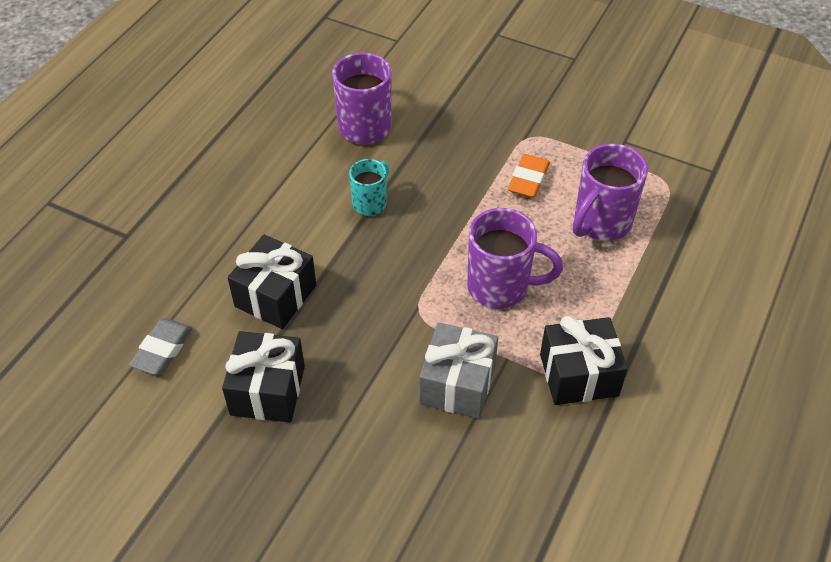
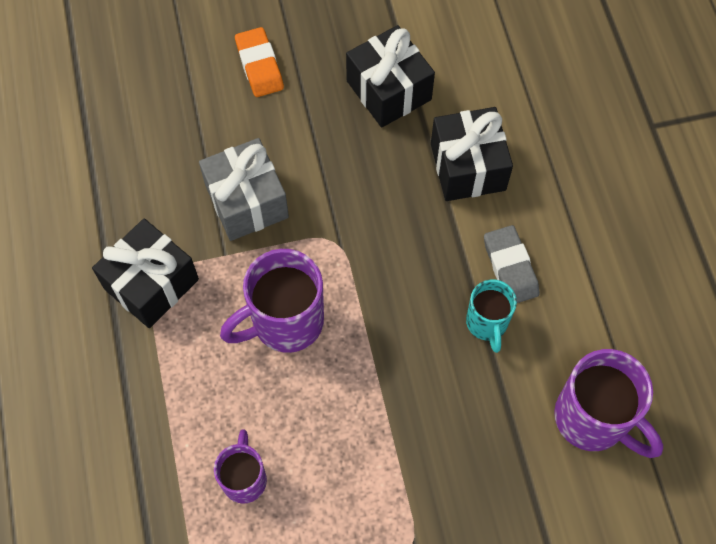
camera: 140 degrees right, 15 degrees up
grey eraser [129,318,193,375] -> grey eraser moved to [484,225,540,303]
orange eraser [508,154,550,198] -> orange eraser moved to [235,27,284,97]
purple mug [573,143,648,241] -> purple mug [214,430,267,504], size x0.60

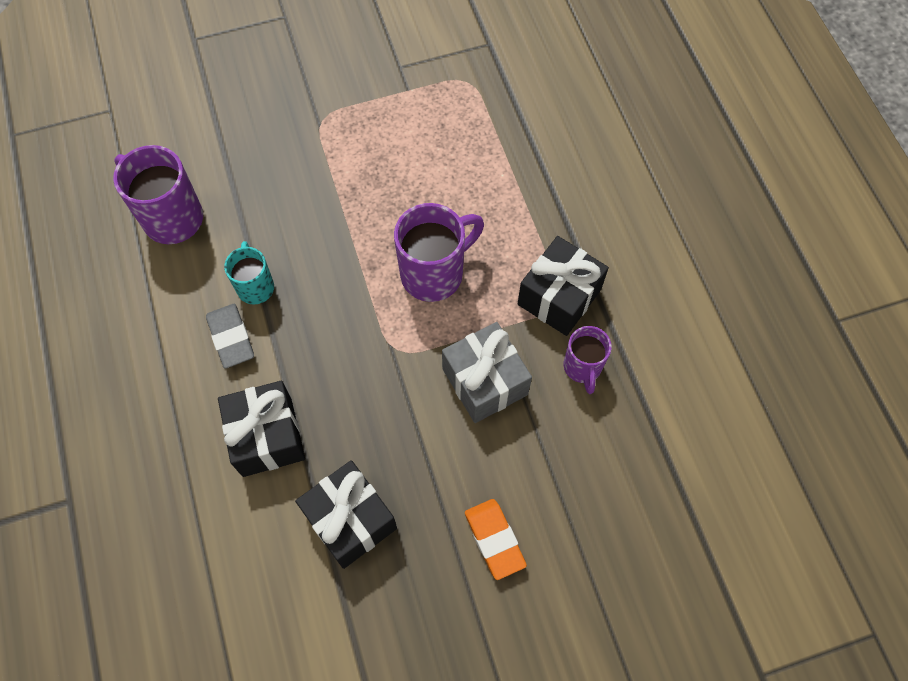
camera: 175 degrees right, 0 degrees up
purple mug [214,430,267,504] -> purple mug moved to [564,326,612,394]

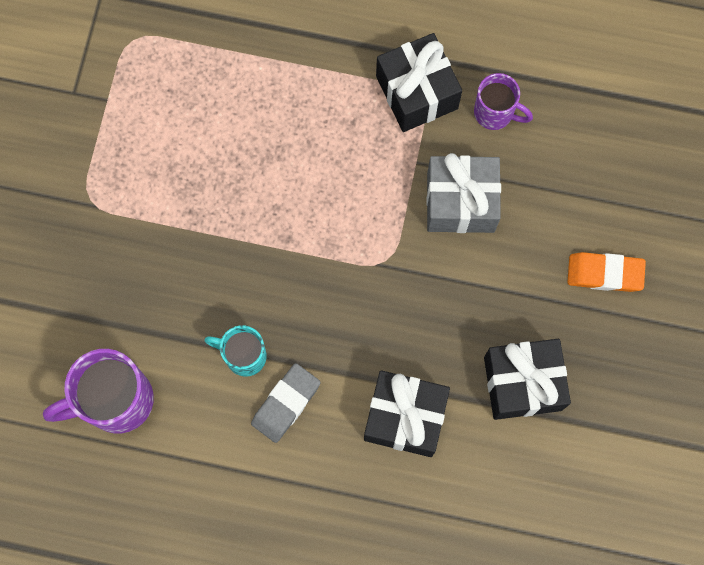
camera: 60 degrees left, 10 degrees up
grey eraser [206,304,254,369] -> grey eraser turned 60 degrees counterclockwise [251,363,321,443]
purple mug [394,203,484,302] -> none

